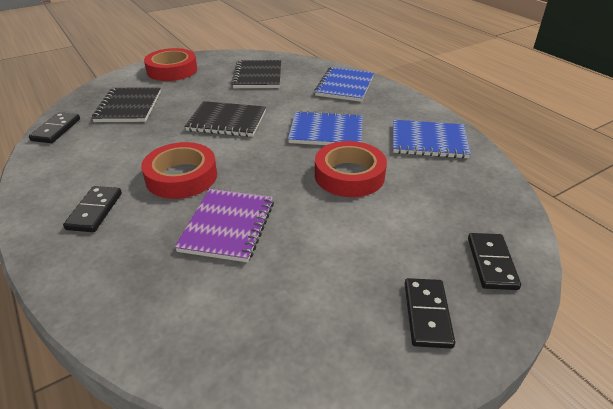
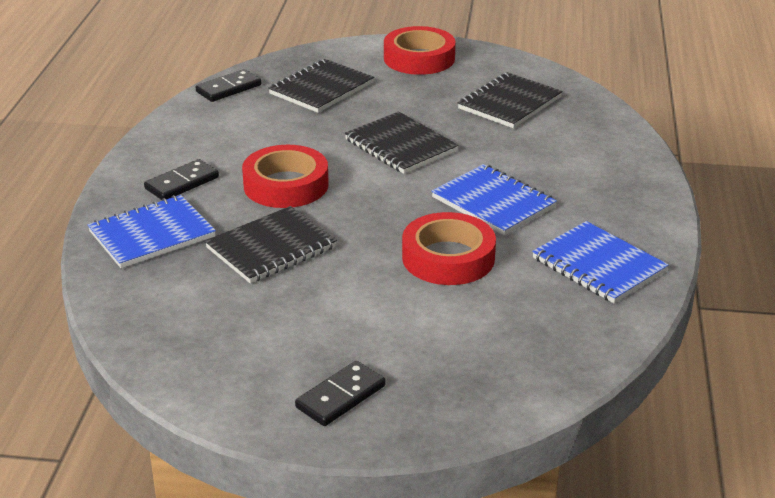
camera: 40 degrees right, 5 degrees down
purple notebook [175,189,274,262] -> black notebook [205,206,337,283]
blue notebook [314,67,374,102] -> blue notebook moved to [88,195,216,268]
black domino [468,233,521,290] -> none

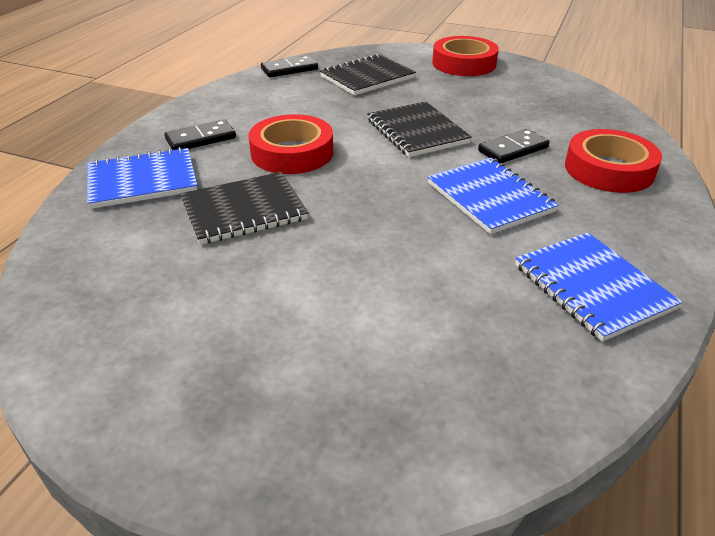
camera: 15 degrees right, 5 degrees up
black domino [295,361,385,426] -> black domino moved to [478,129,549,163]
red tape [402,212,496,285] -> red tape moved to [565,129,662,193]
black notebook [458,72,563,128] -> none

